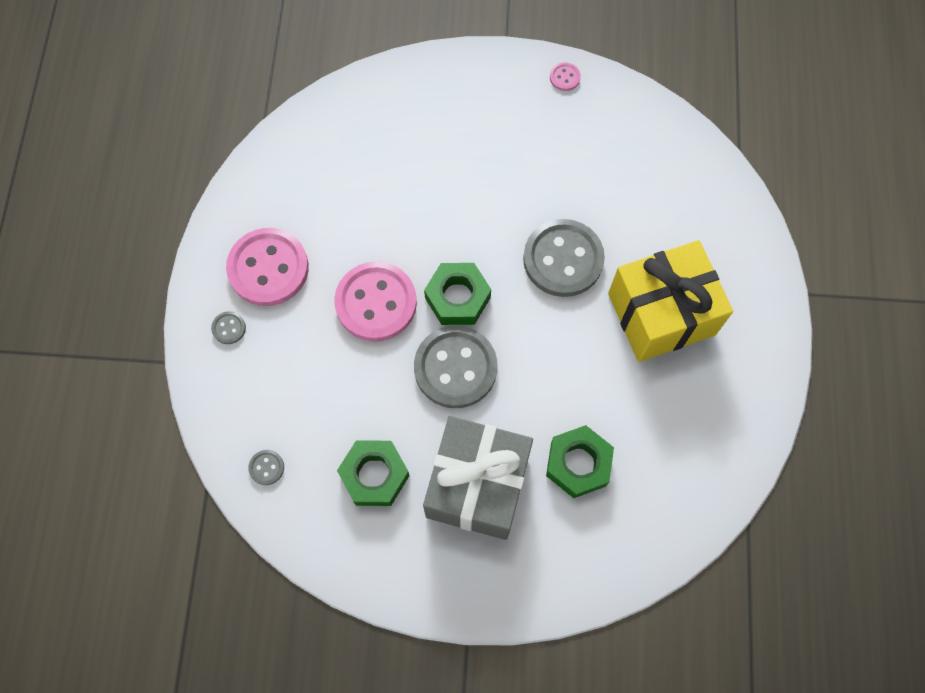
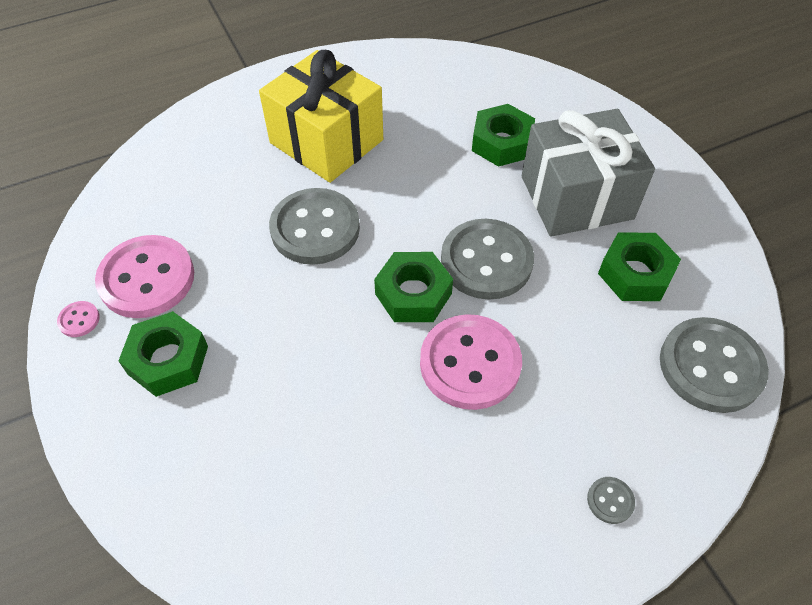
camera: 120 degrees left, 15 degrees down
pink button [226,228,309,306] -> pink button moved to [95,235,194,318]
grey button [248,450,284,485] -> grey button [660,317,769,413], size x2.45
none -> green nut [118,311,208,397]

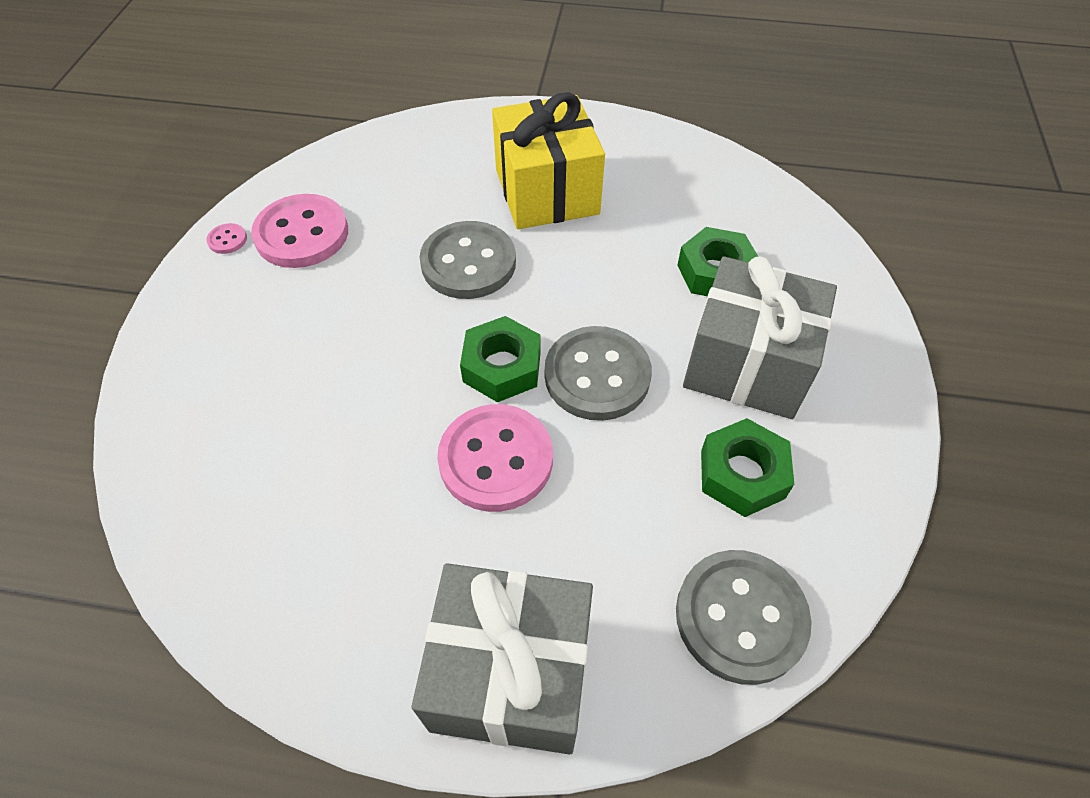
camera: 35 degrees right, 0 degrees up
green nut [118,311,208,397] -> none
grey button [587,477,635,524] -> grey gift [412,563,593,755]

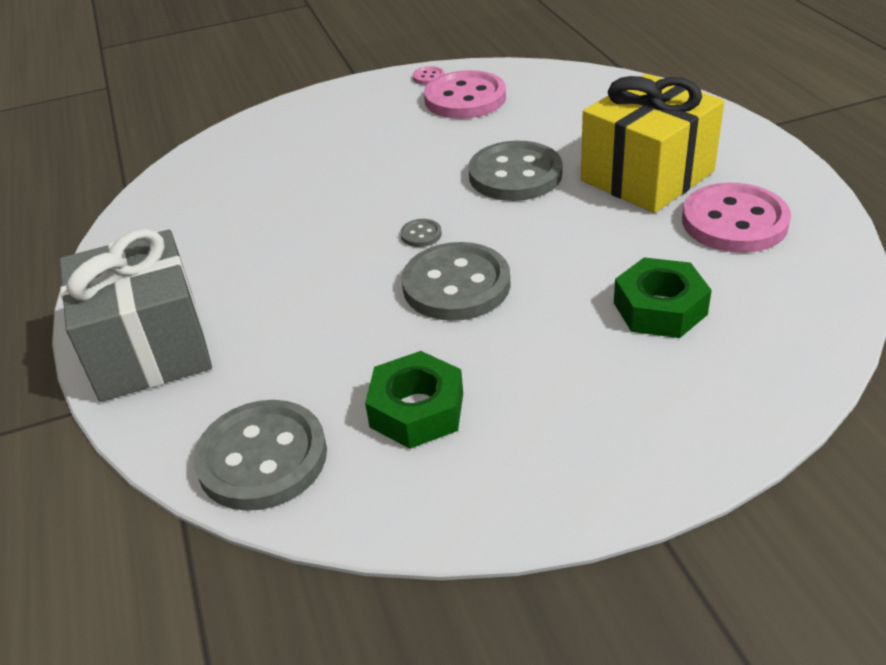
camera: 65 degrees right, 15 degrees down
pink button [437,404,553,512] -> pink button moved to [682,183,791,253]
green nut [460,316,541,402] -> grey button [400,219,442,247]
grey gift [683,256,837,419] -> none

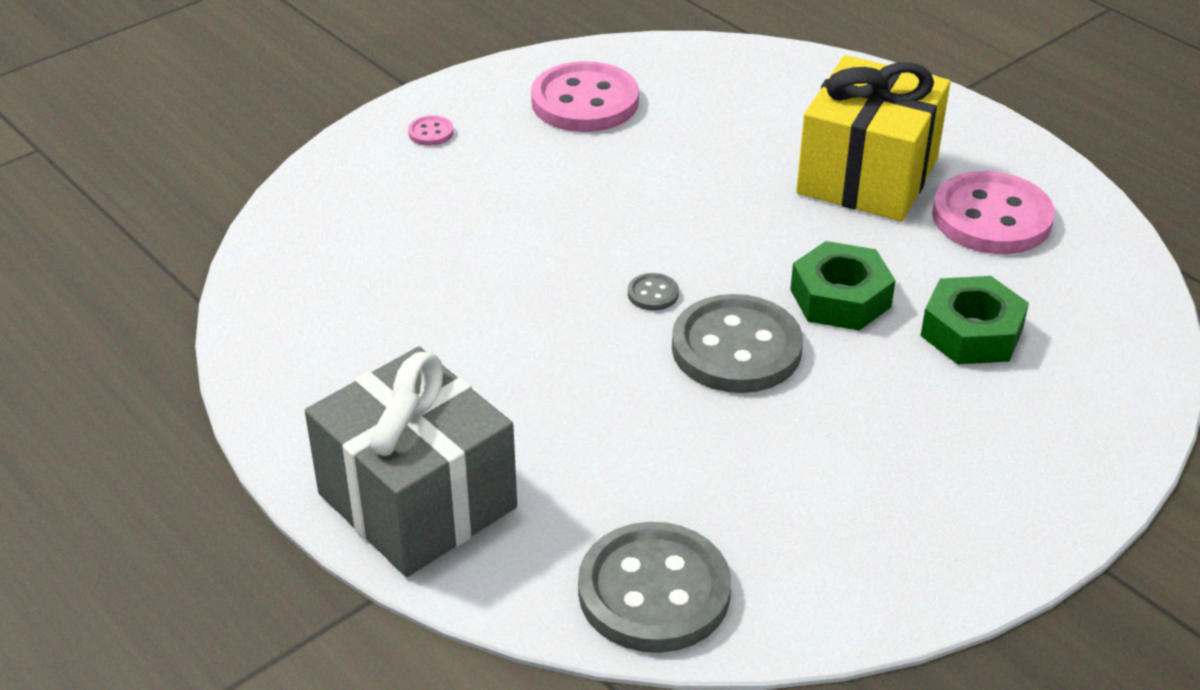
camera: 25 degrees left, 0 degrees up
green nut [365,351,463,449] -> green nut moved to [790,241,896,331]
pink button [413,66,444,85] -> pink button moved to [408,115,454,146]
grey button [468,141,563,201] -> none

